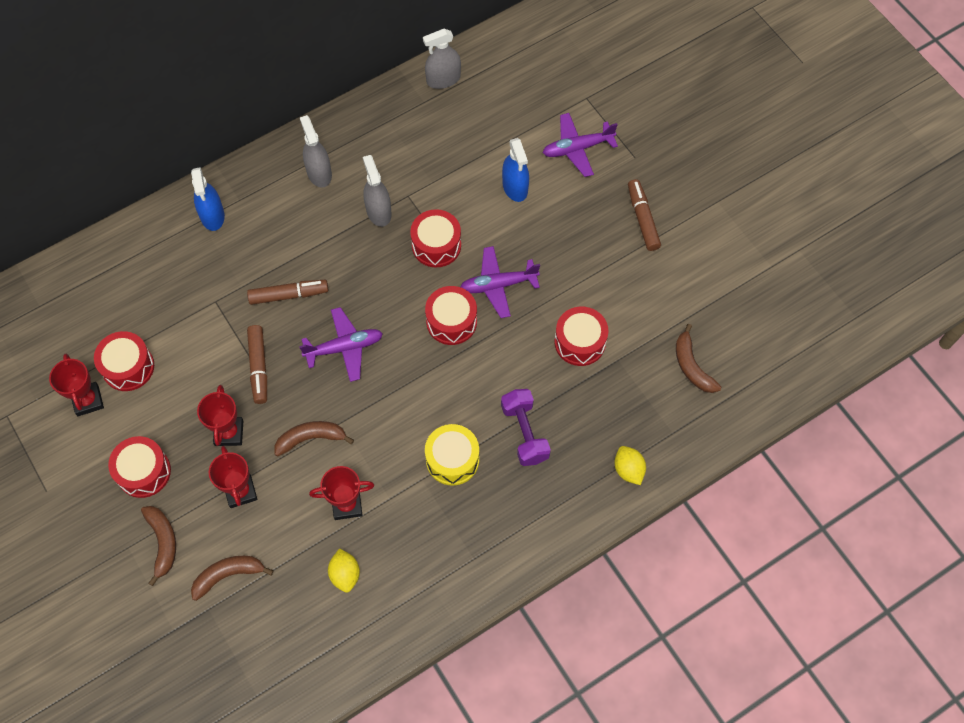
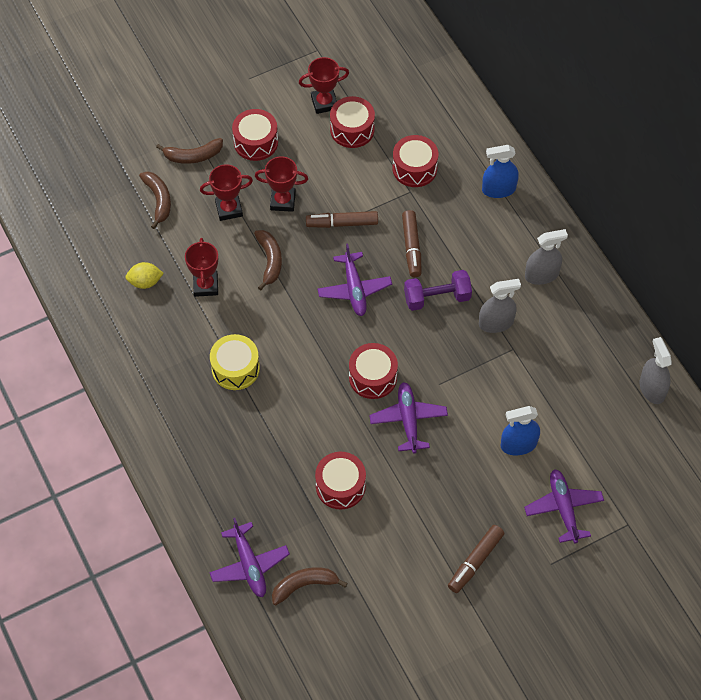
camera: 95 degrees right, 5 degrees down
red drum [410,209,461,267] -> red drum moved to [392,135,438,187]
purple dumbbell [501,389,551,466] -> purple dumbbell moved to [404,270,472,311]
yellow lemon [614,446,646,485] -> none
brown marker [628,179,661,251] -> brown marker turned 135 degrees clockwise [448,525,504,593]
none -> purple plane [209,518,290,597]

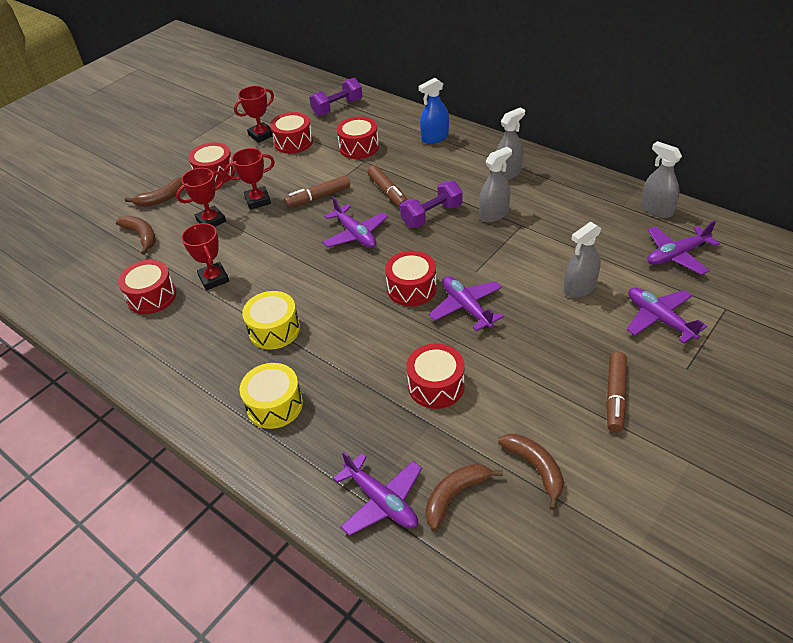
camera: 20 degrees left, 15 degrees down
yellow lemon [125,262,164,289] -> red drum [118,260,176,314]
brown banana [254,230,282,290] -> brown banana moved to [498,434,564,510]
blue spray bottle [501,406,540,455] -> grey spray bottle [564,222,601,298]
none -> yellow drum [239,363,303,429]
none -> purple dumbbell [309,78,363,116]
none -> purple plane [647,221,720,275]

